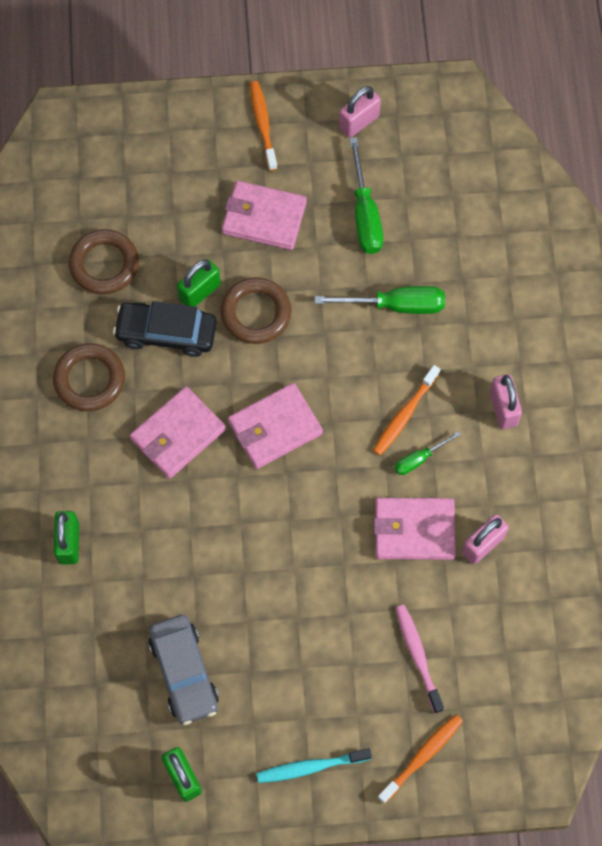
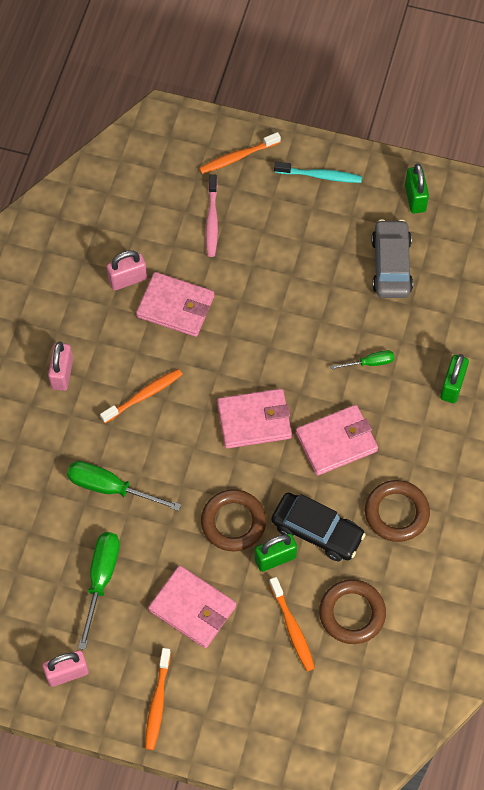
camera: 160 degrees left, 5 degrees down
green screwdriver [395,432,461,475] -> green screwdriver moved to [331,350,394,370]
none -> orange toothbrush [269,577,315,671]

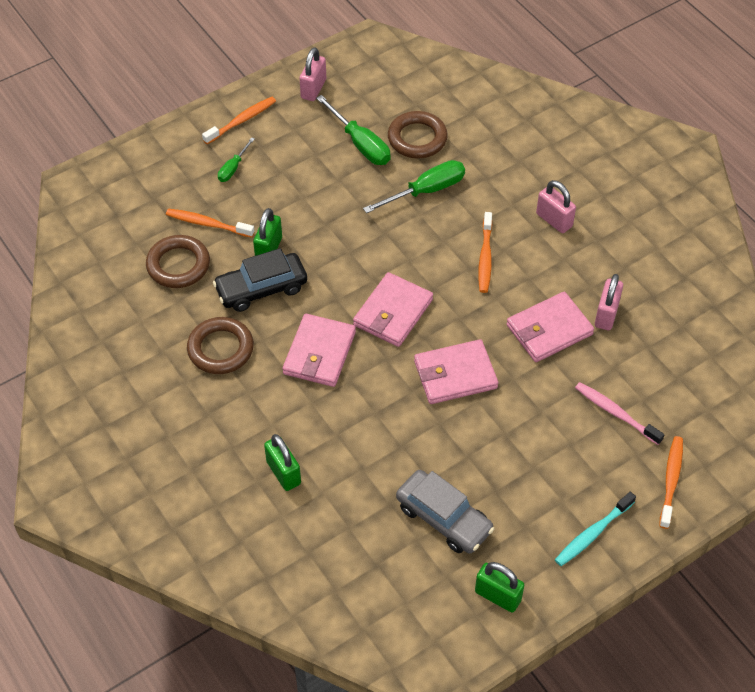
camera: 130 degrees right, 10 degrees down
orange toothbrush [145,648,171,750] -> orange toothbrush turned 90 degrees clockwise [202,97,276,144]
pink wallet [148,565,236,648] -> pink wallet moved to [414,339,498,404]
brown ring [201,489,266,551] -> brown ring moved to [388,111,448,158]
green screwdriver [331,350,394,370] -> green screwdriver moved to [218,137,255,182]

